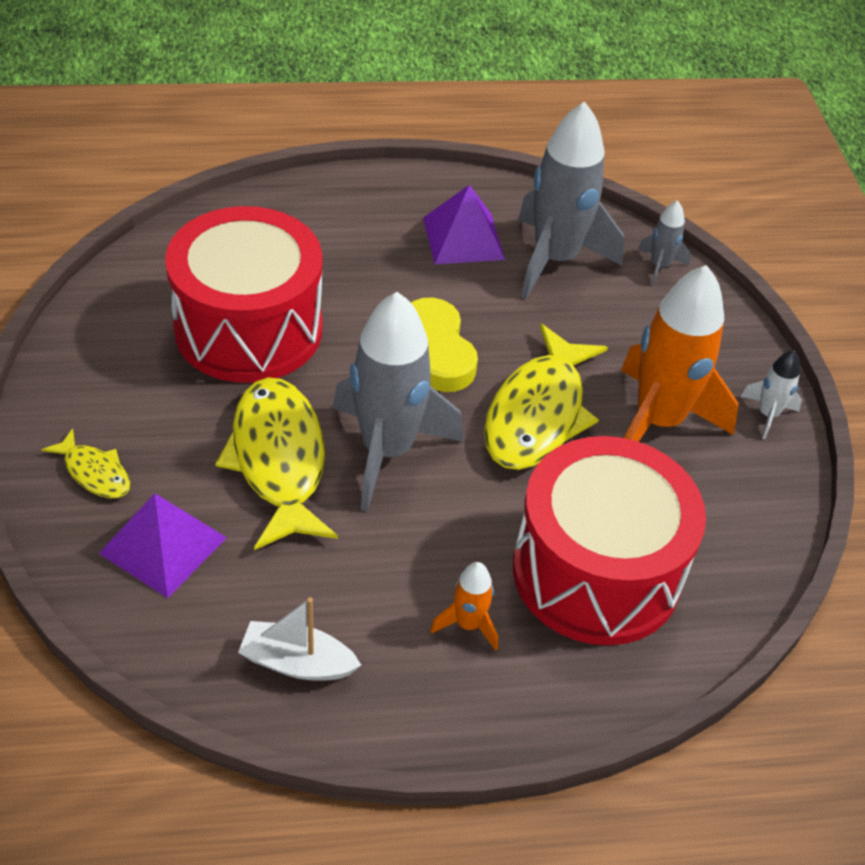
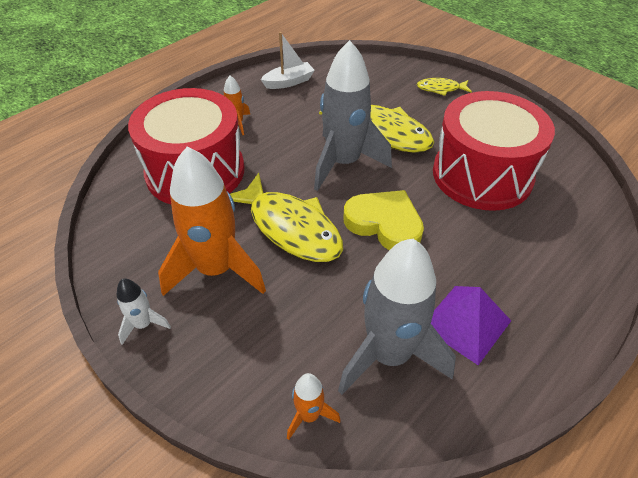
camera: 145 degrees right, 0 degrees up
purple pyramid [98,493,227,598] -> none
yellow fish [484,324,608,470] -> yellow fish turned 150 degrees clockwise [230,173,343,262]
grey rocket [637,200,690,286] -> orange rocket [287,373,341,440]

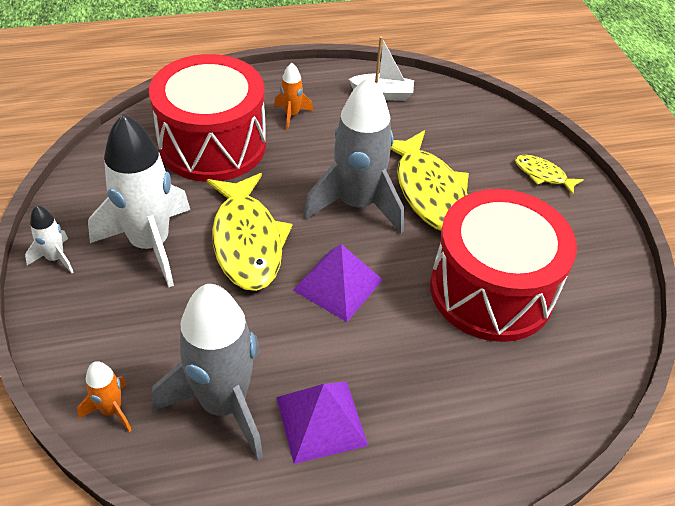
camera: 30 degrees right, 0 degrees up
orange rocket [158,146,266,296] -> white rocket [88,114,190,287]
yellow heart [344,190,424,250] -> purple pyramid [293,244,383,322]

